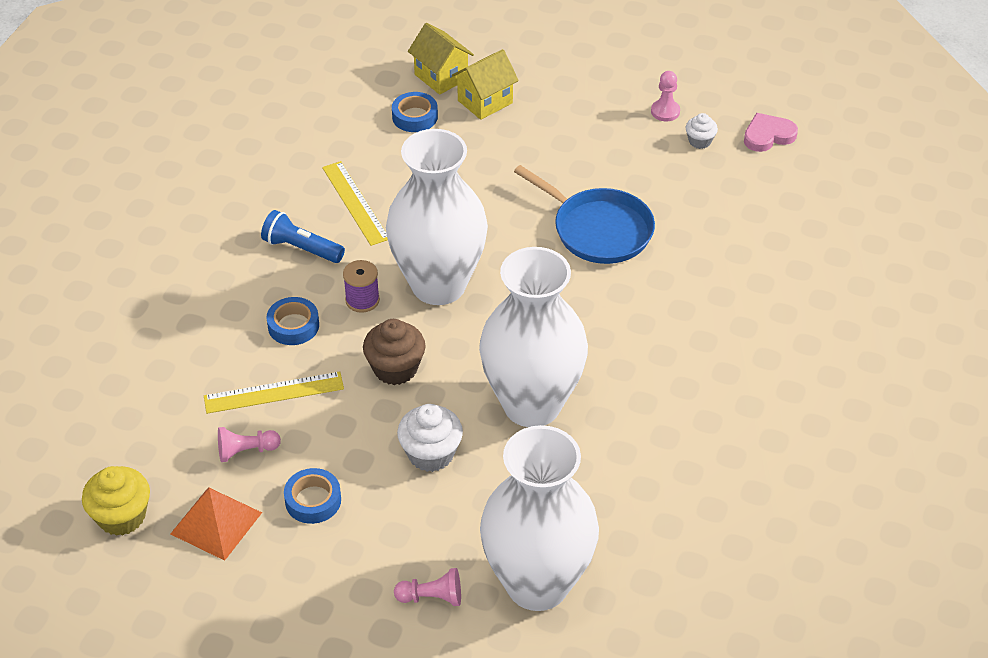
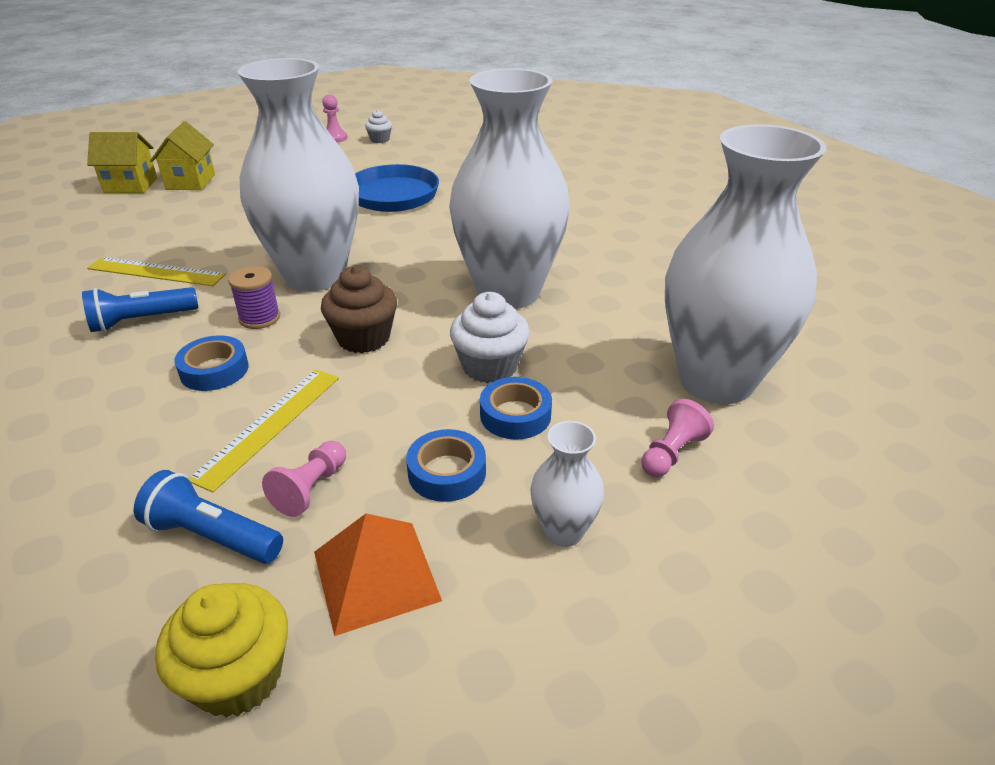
camera: 50 degrees left, 10 degrees down
blue tape [392,92,438,132] -> blue tape moved to [480,377,552,440]
pink heart [744,113,798,152] -> none
none -> blue flashlight [134,470,283,564]
none -> white vase [530,421,604,547]

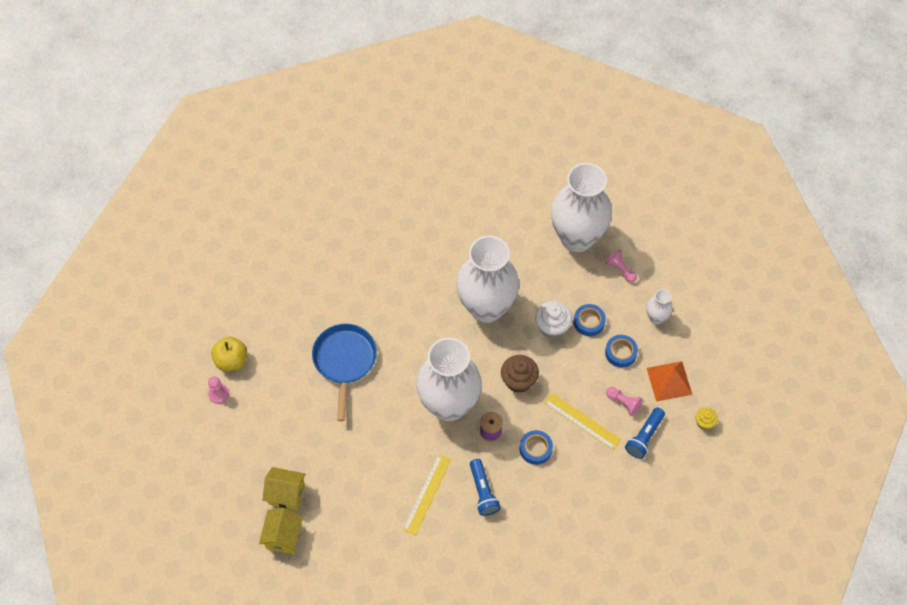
camera: 80 degrees left, 25 degrees up
yellow cupcake [155,583,288,718] -> yellow cupcake [695,407,718,430], size x0.58
white cupcake [365,110,392,143] -> yellow apple [211,336,247,371]

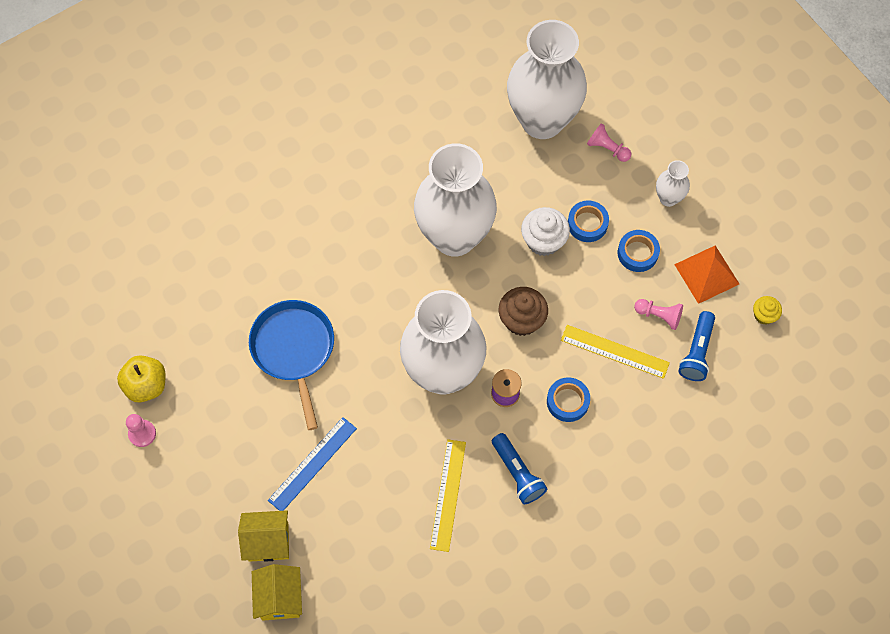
camera: 15 degrees left, 5 degrees up
none -> blue ruler [268,417,357,511]

